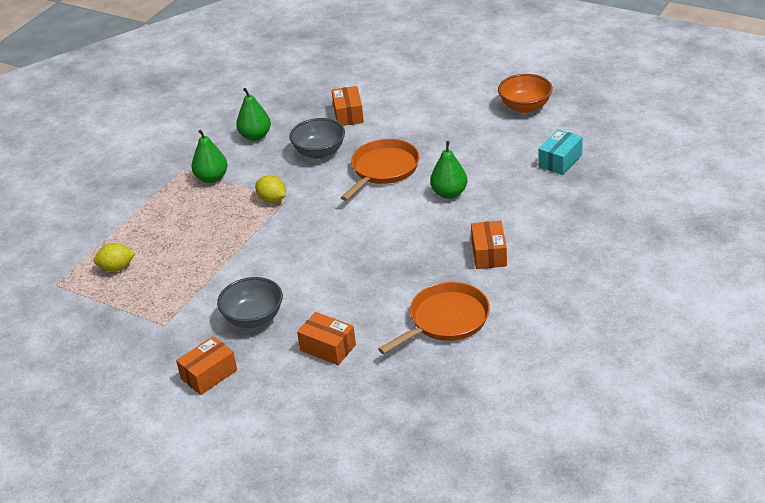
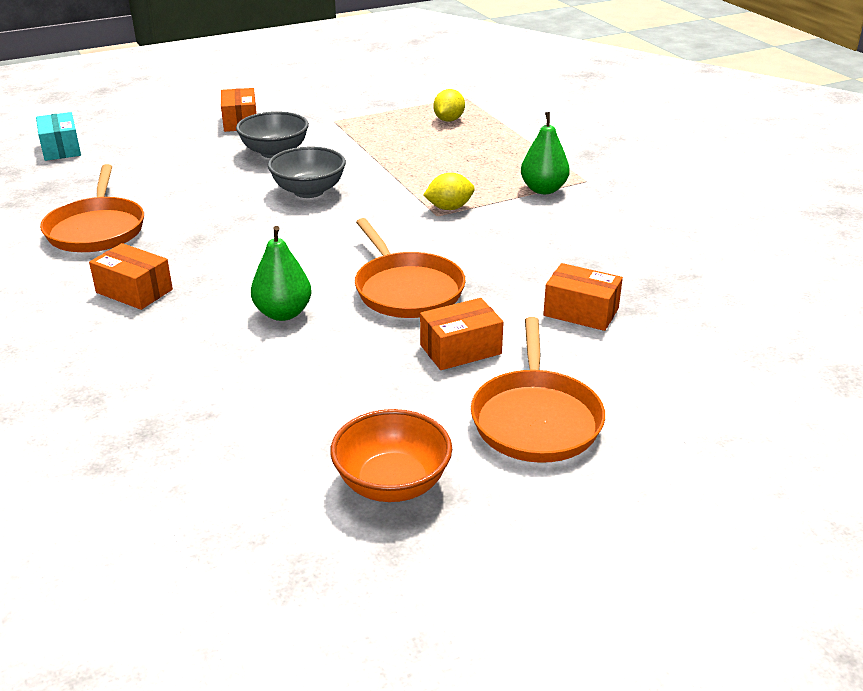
camera: 120 degrees right, 5 degrees down
green pear [236,88,271,141] -> none
grey bowl [289,118,345,159] -> grey bowl moved to [268,147,346,198]
orange box [297,312,356,365] -> orange box moved to [420,298,504,370]
turquoise box [538,129,583,175] -> turquoise box moved to [36,112,81,161]
none -> orange pan [471,317,605,463]

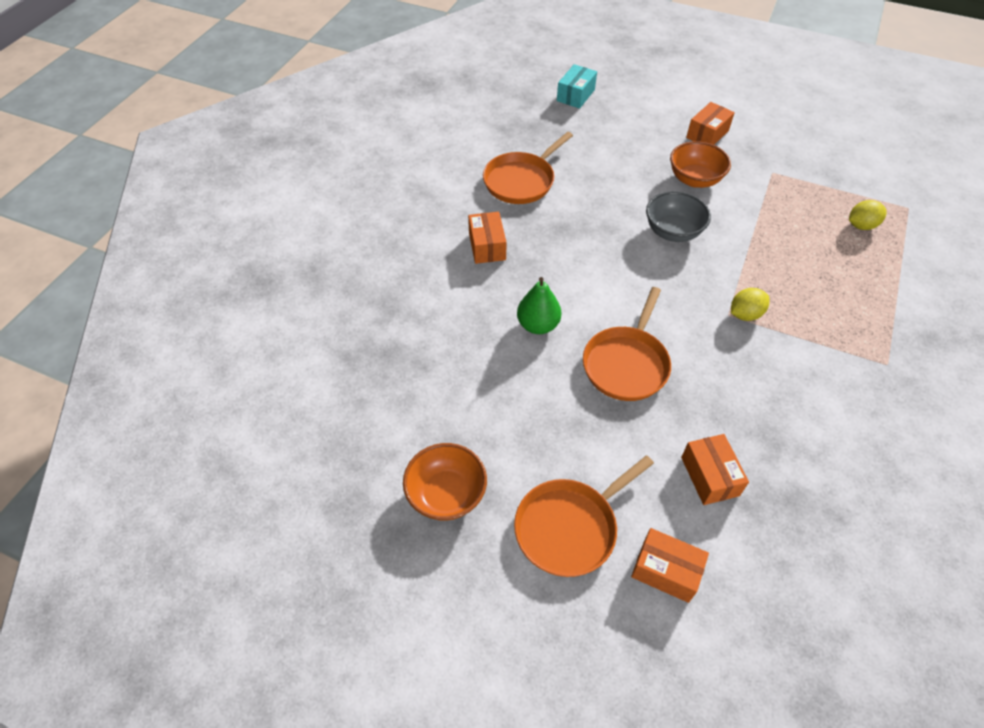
camera: 50 degrees right, 20 degrees up
grey bowl [236,111,309,158] -> orange bowl [670,141,731,188]
orange box [420,298,504,370] -> orange box moved to [631,528,709,603]
yellow lemon [423,173,475,210] -> yellow lemon turned 60 degrees counterclockwise [731,288,770,321]
green pear [521,112,570,194] -> none

